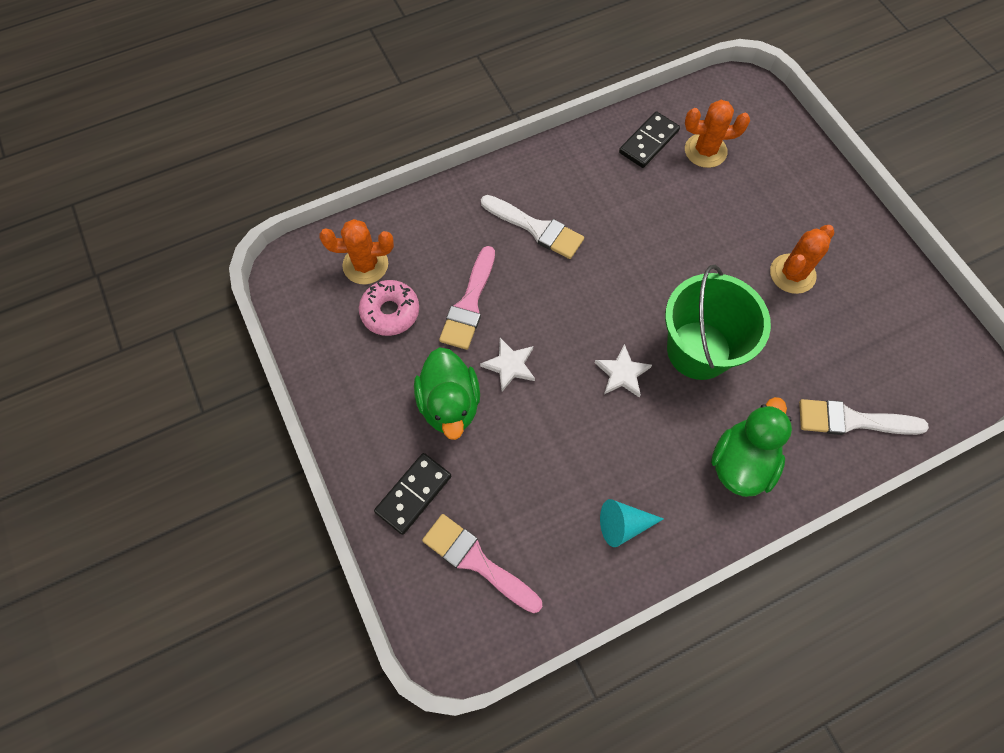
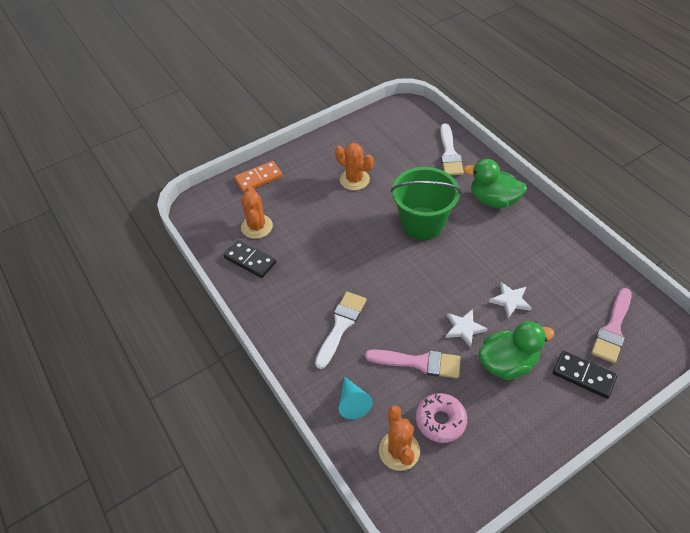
camera: 95 degrees left, 15 degrees down
white star [595,344,652,398] -> white star moved to [489,282,532,318]
turquoise cone [600,499,664,547] -> turquoise cone moved to [339,376,373,419]
none -> orange domino [234,161,283,192]

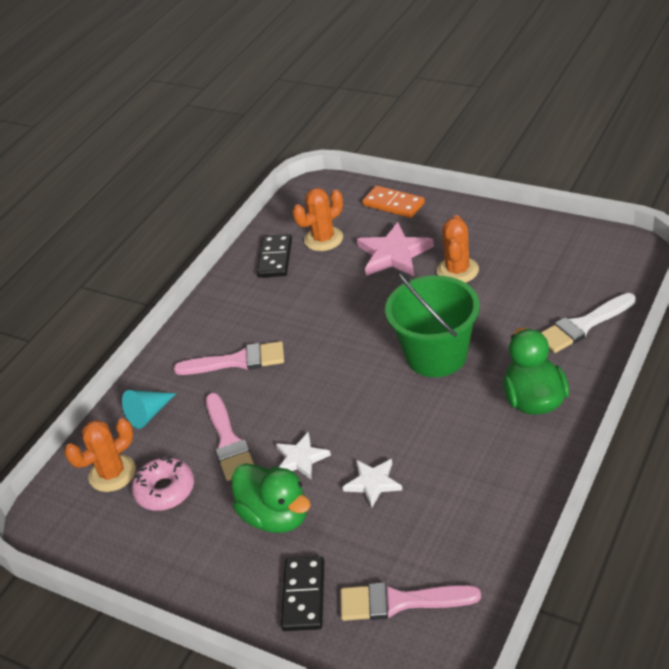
camera: 65 degrees right, 10 degrees down
white brush [315,292,366,369] -> pink brush [174,341,284,375]
none -> pink star [357,222,434,276]

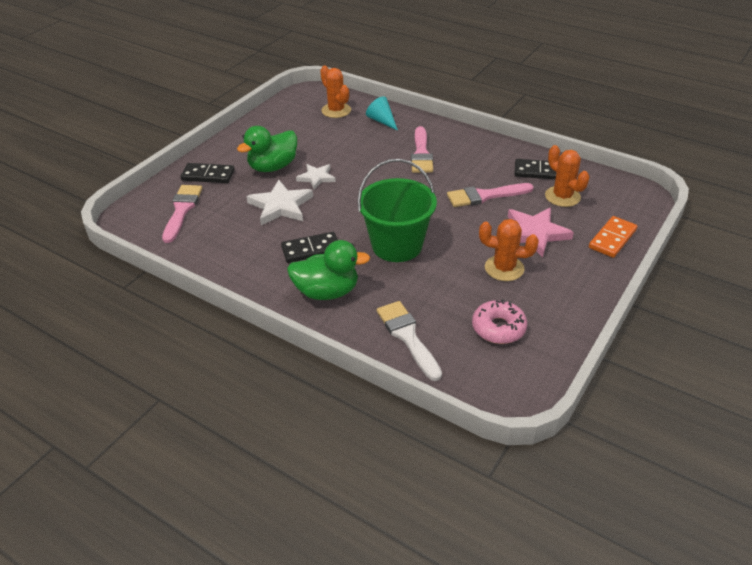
camera: 90 degrees right, 0 degrees up
pink donut [132,456,194,511] -> pink donut moved to [472,299,527,344]
pink brush [206,393,255,481] -> pink brush moved to [447,183,534,207]
white star [343,459,402,508] -> white star [246,180,313,225], size x1.62
none -> black domino [281,232,338,263]

